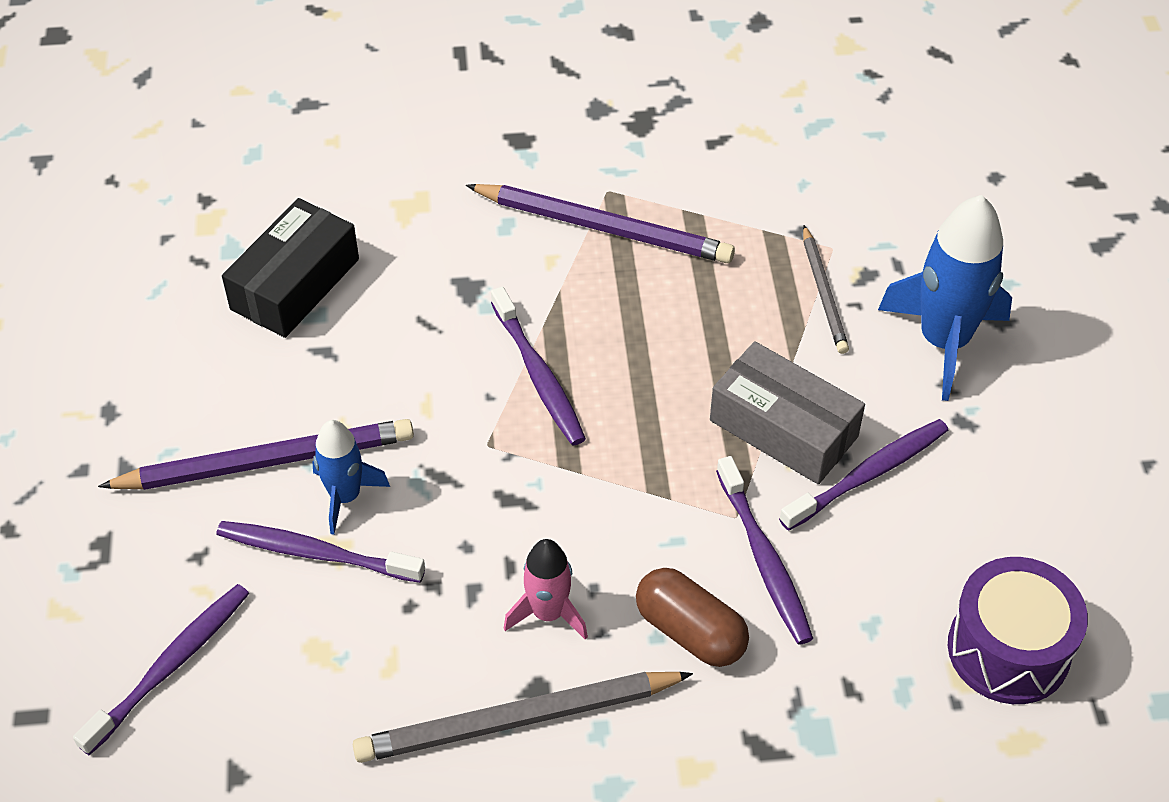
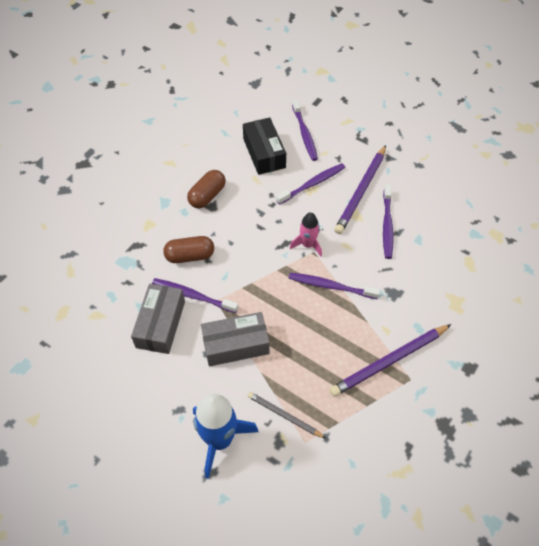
camera: 130 degrees right, 5 degrees up
black box [222,198,359,338] -> black box moved to [243,117,286,175]
blue rocket [312,420,390,535] -> none
grey pencil [353,672,693,763] -> brown capsule [187,170,226,208]
pink rocket [504,539,588,640] -> pink rocket moved to [290,212,322,257]
purple toothbrush [779,419,948,531] -> purple toothbrush moved to [383,184,394,259]
purple drum [948,557,1088,704] -> none
none -> grey box [131,284,185,354]

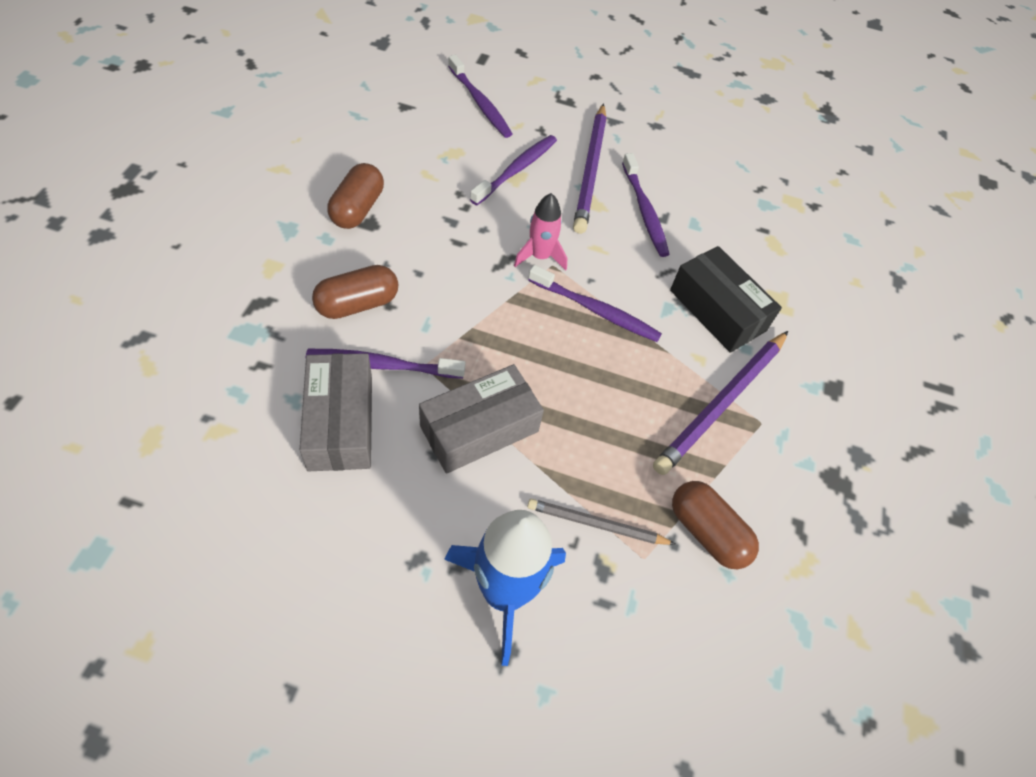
camera: 25 degrees left, 0 degrees up
black box [243,117,286,175] -> black box moved to [670,246,782,353]
purple toothbrush [289,273,380,299] -> purple toothbrush turned 150 degrees counterclockwise [528,265,662,342]
none -> brown capsule [672,481,759,569]

